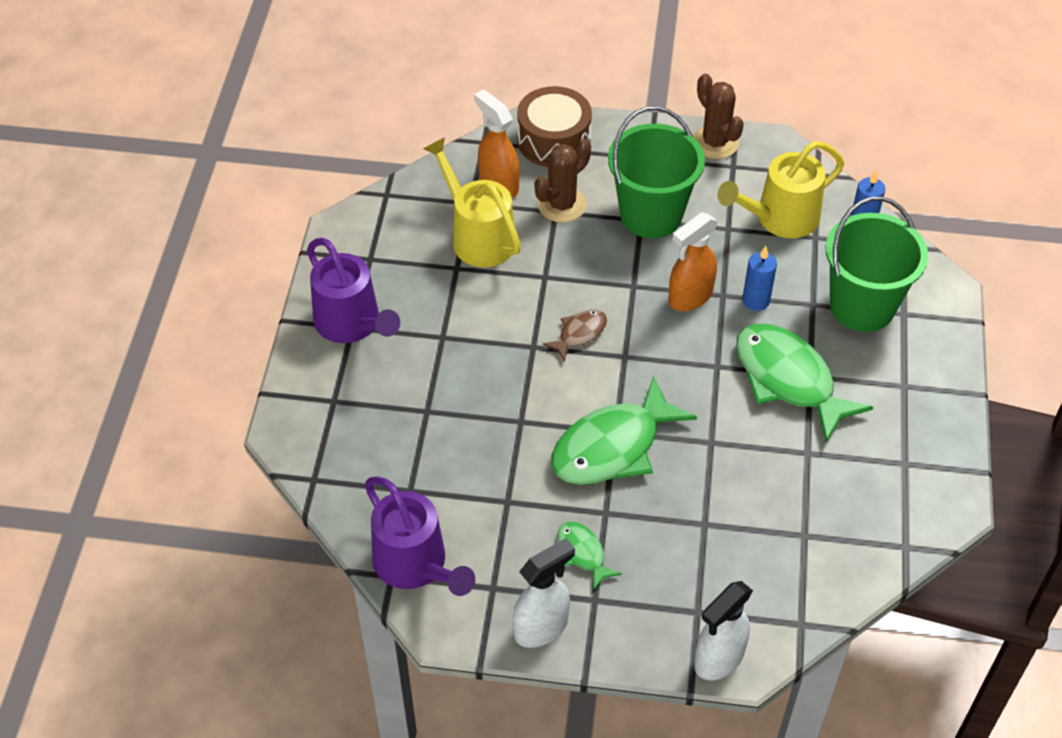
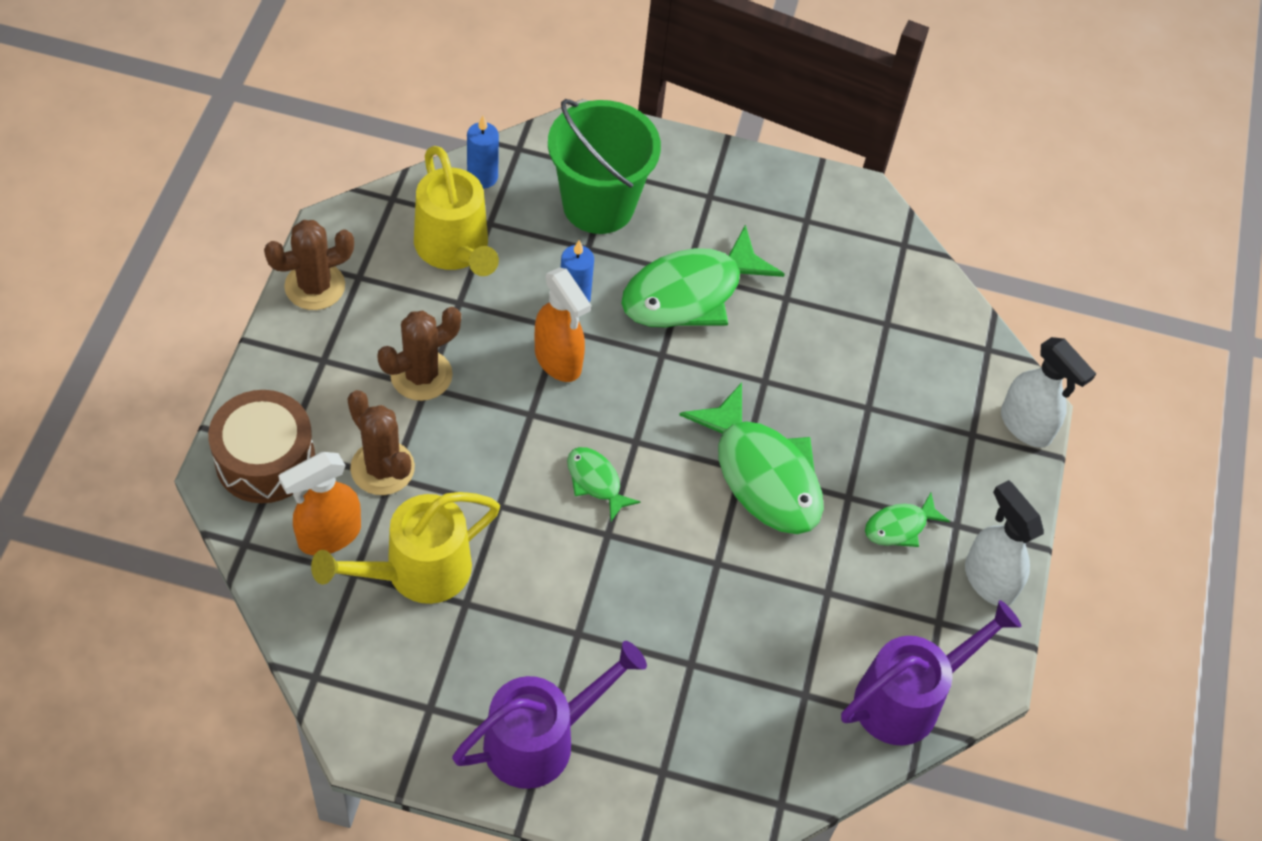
camera: 90 degrees left, 5 degrees up
brown fish [542,309,607,362] -> green fish [567,447,640,521]
green bucket [608,106,705,238] -> brown cactus [377,307,461,401]

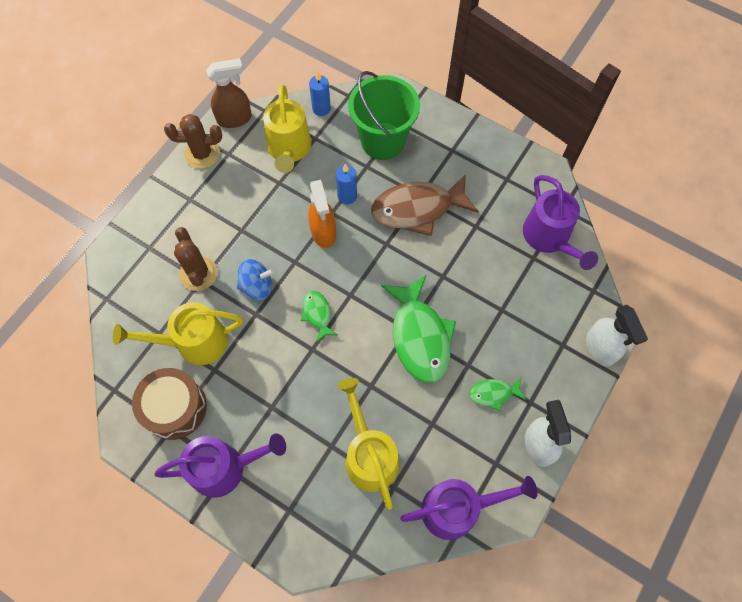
camera: 25 degrees right, 10 degrees up
brown drum [208,390,315,503] -> brown drum moved to [132,368,207,440]
orange spray bottle [278,452,361,555] -> none
brown cactus [377,307,461,401] -> none
green fish [621,224,785,328] -> brown fish [371,174,479,236]
none -> brown spray bottle [206,58,252,128]
none -> blue spinning top [237,259,275,300]
none -> yellow watering can [338,378,399,510]
none -> purple watering can [523,175,598,270]

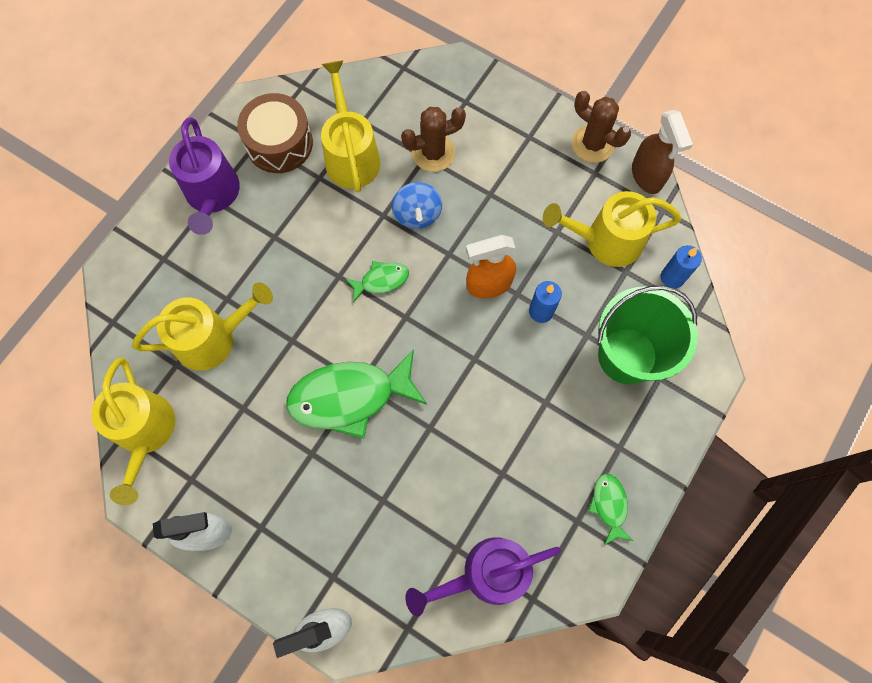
camera: 90 degrees right, 5 degrees up
brown cactus [164,114,222,169] -> brown cactus turned 45 degrees counterclockwise [572,91,631,163]
brown fish [371,174,479,236] -> none
purple watering can [400,476,538,540] -> yellow watering can [91,357,175,505]
green fish [469,378,526,411] -> green fish moved to [588,474,633,545]

